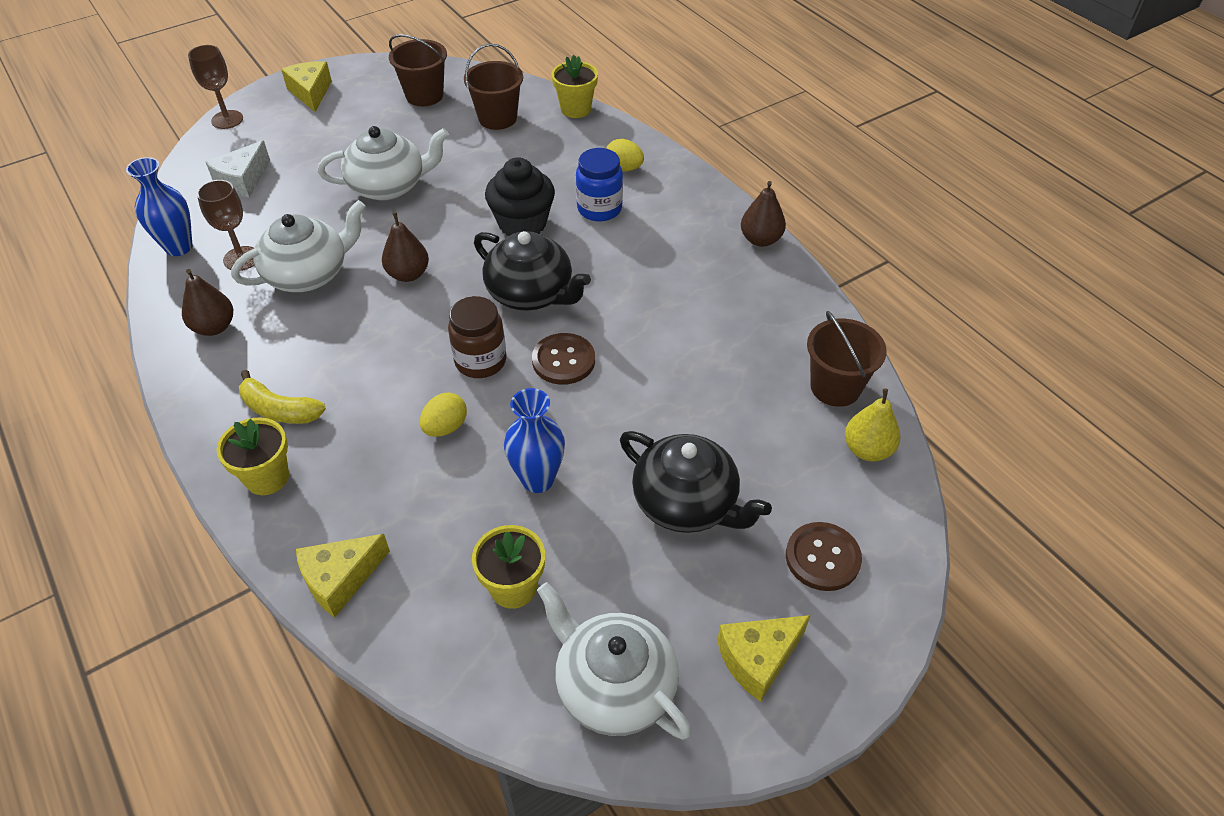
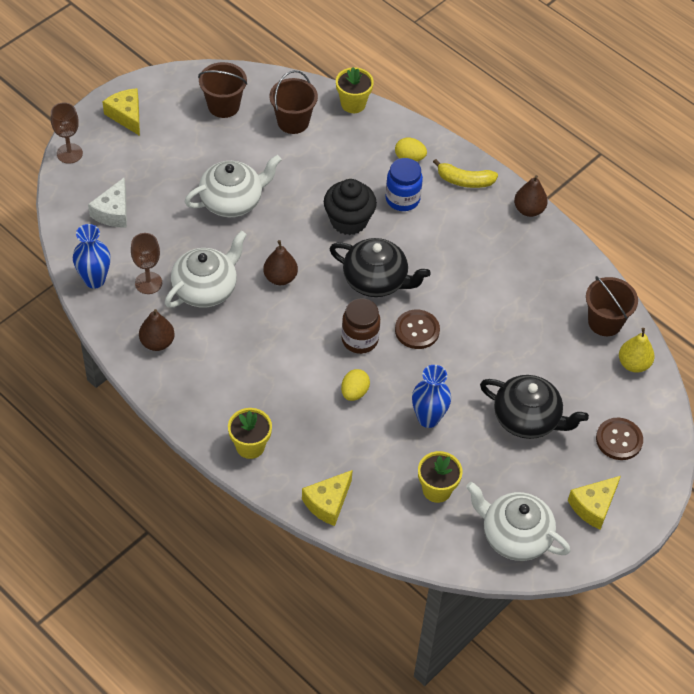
camera: 15 degrees left, 5 degrees up
yellow banana [239,370,326,424] -> yellow banana moved to [433,159,498,188]

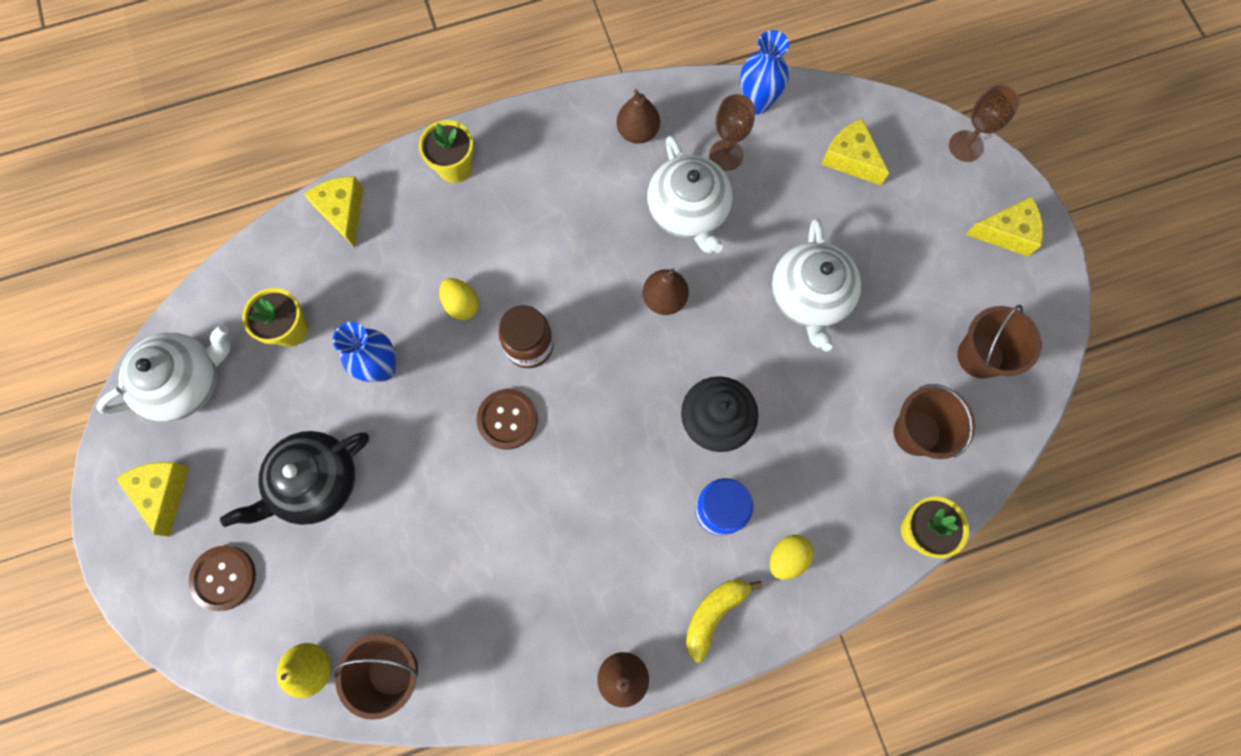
camera: 120 degrees right, 20 degrees up
white cheese [88,177,127,227] -> yellow cheese [821,119,889,185]
black teapot [329,238,431,297] -> none

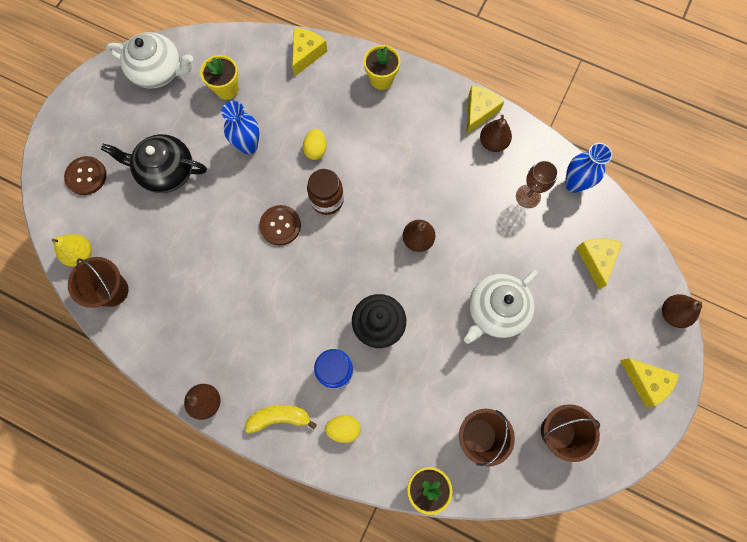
camera: 45 degrees right, 0 degrees up
yellow cheese [116,462,189,537] -> yellow cheese moved to [466,85,505,135]
white teapot [647,135,733,253] -> none
brown goblet [949,84,1020,162] -> brown pear [662,294,702,328]

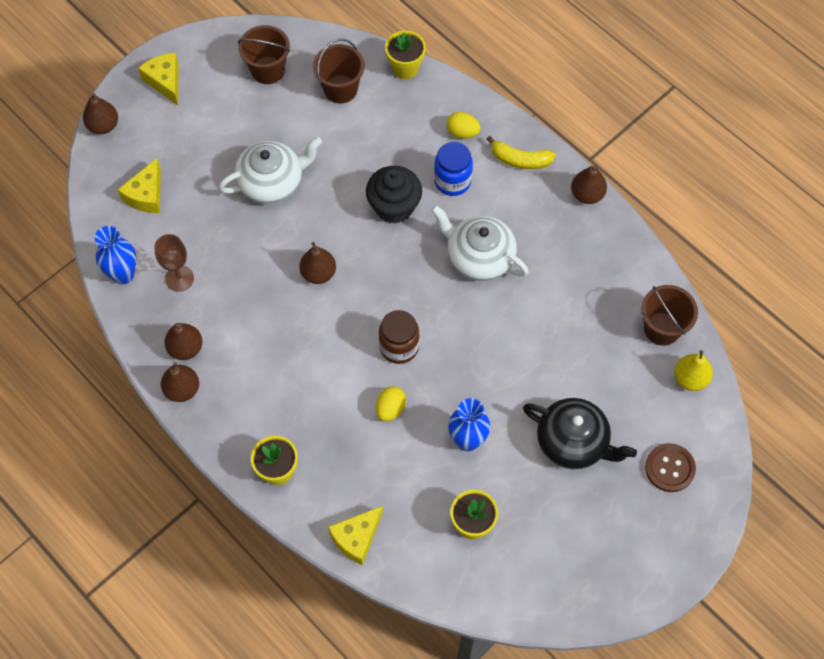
camera: 160 degrees left, 10 degrees down
white teapot [106,32,193,89] -> white teapot moved to [431,205,529,281]
brown button [259,205,301,245] -> none
yellow cheese [466,85,505,135] -> brown pear [161,362,199,402]

